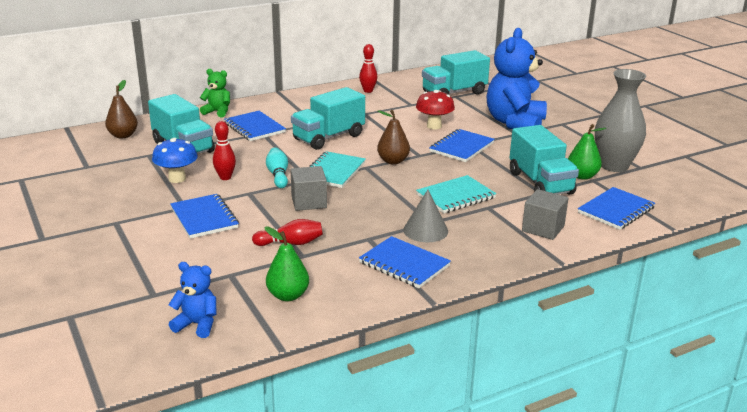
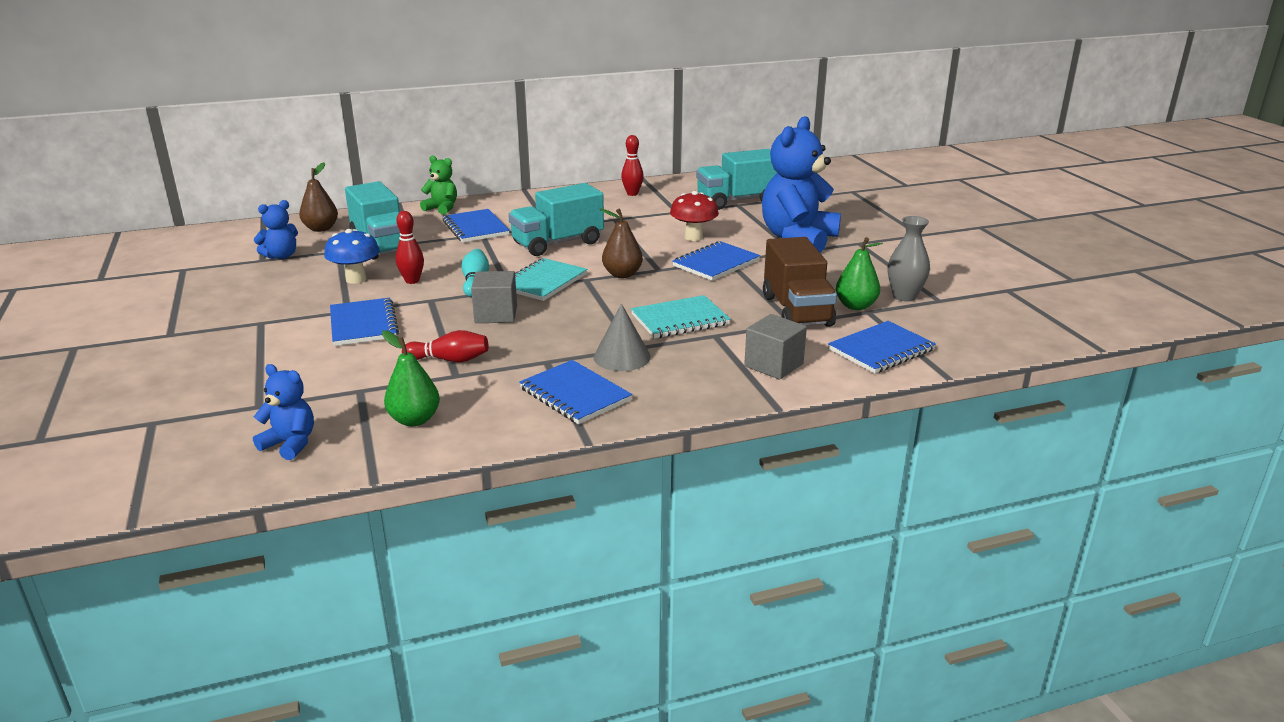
camera: 10 degrees right, 0 degrees up
turquoise truck [510,125,579,195] -> brown truck [763,237,837,327]
grey vase [595,69,646,172] -> grey vase [888,216,930,302], size x0.64
none -> blue teddy bear [254,200,298,259]

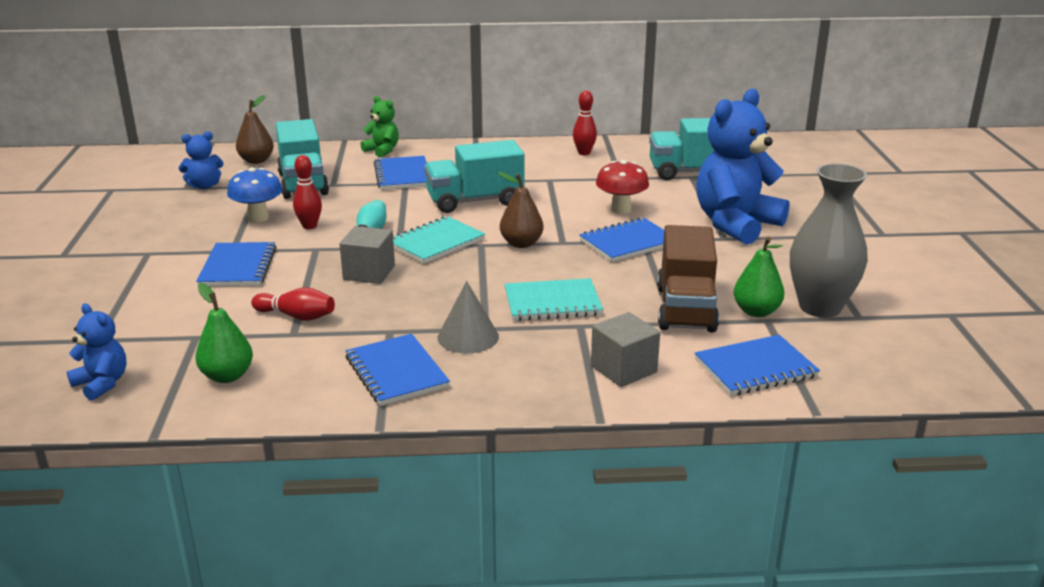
camera: 15 degrees right, 0 degrees up
grey vase [888,216,930,302] -> grey vase [790,163,868,318], size x1.56

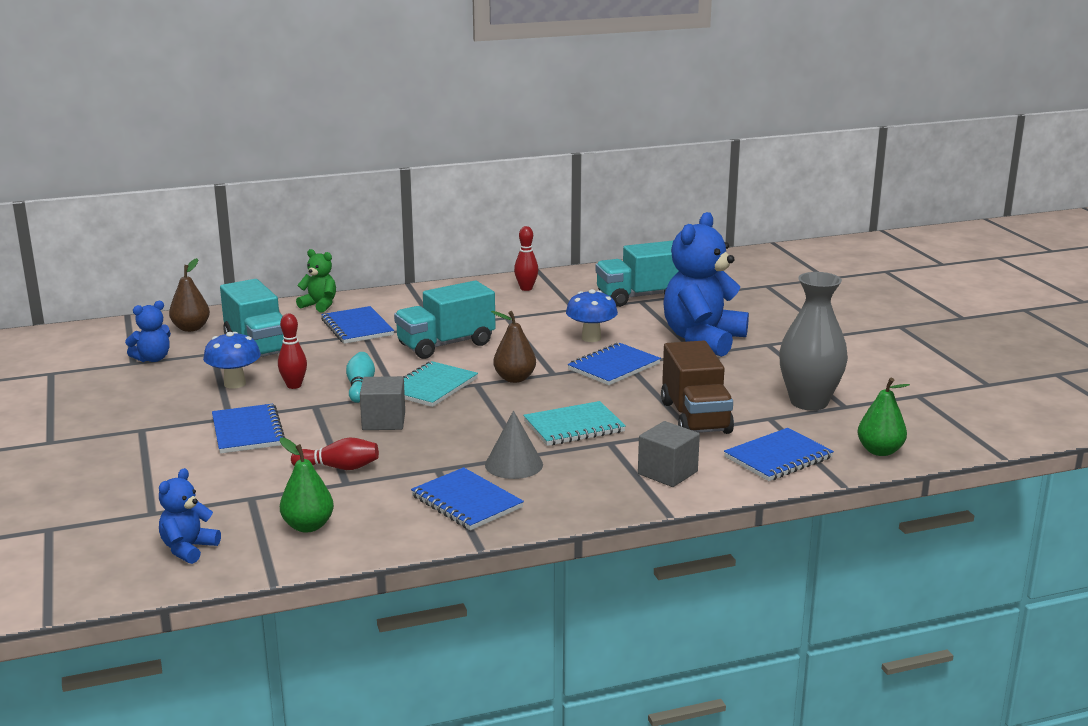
camera: 15 degrees left, 5 degrees down
blue teddy bear [67,303,127,401] -> blue teddy bear turned 90 degrees counterclockwise [159,468,221,564]
red mushroom [596,160,649,214] -> blue mushroom [566,289,618,342]
green pear [734,237,784,317] -> green pear moved to [858,378,910,456]

